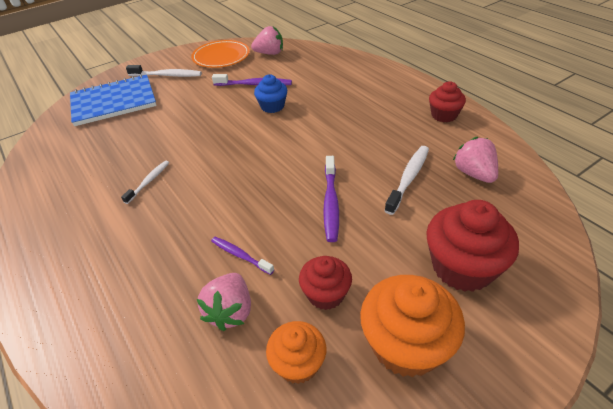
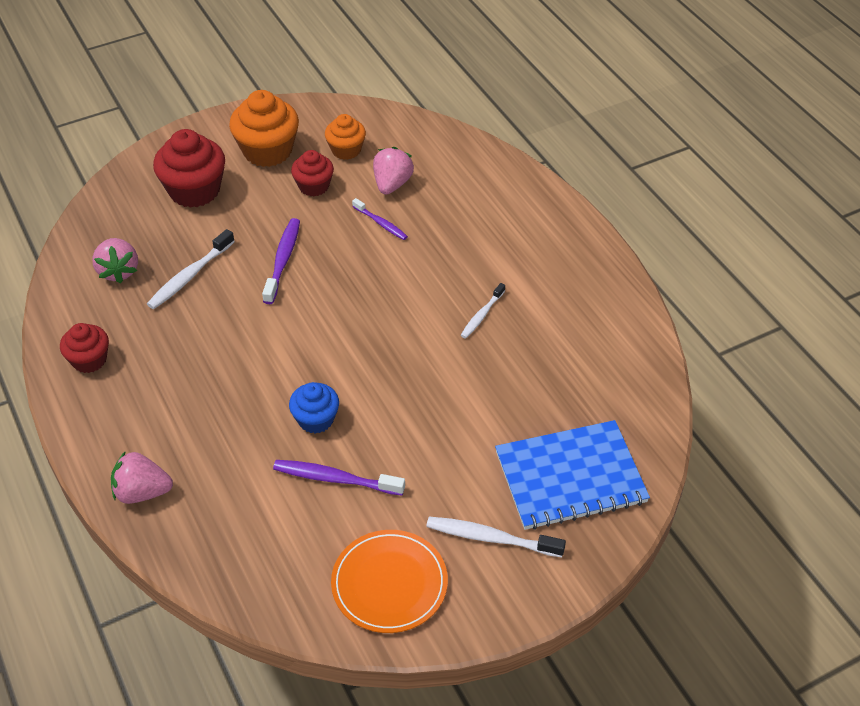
camera: 175 degrees left, 5 degrees up
pink strawberry [251,26,283,55] -> pink strawberry moved to [111,451,173,504]

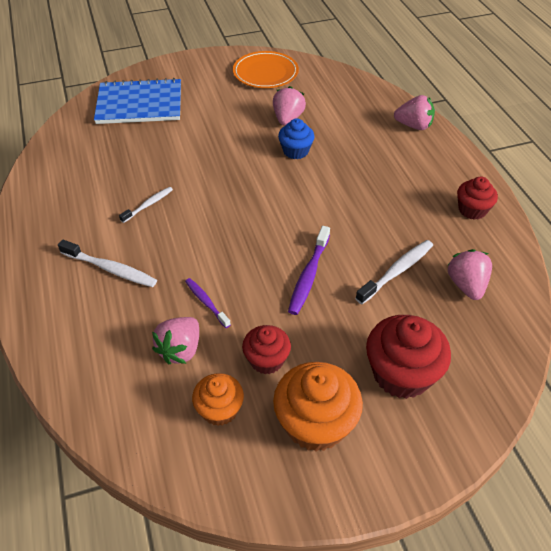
camera: 170 degrees left, 0 degrees up
purple toothbrush [273,460,405,496] -> pink strawberry [273,86,306,126]
white toothbrush [426,517,566,557] -> white toothbrush moved to [58,239,157,287]

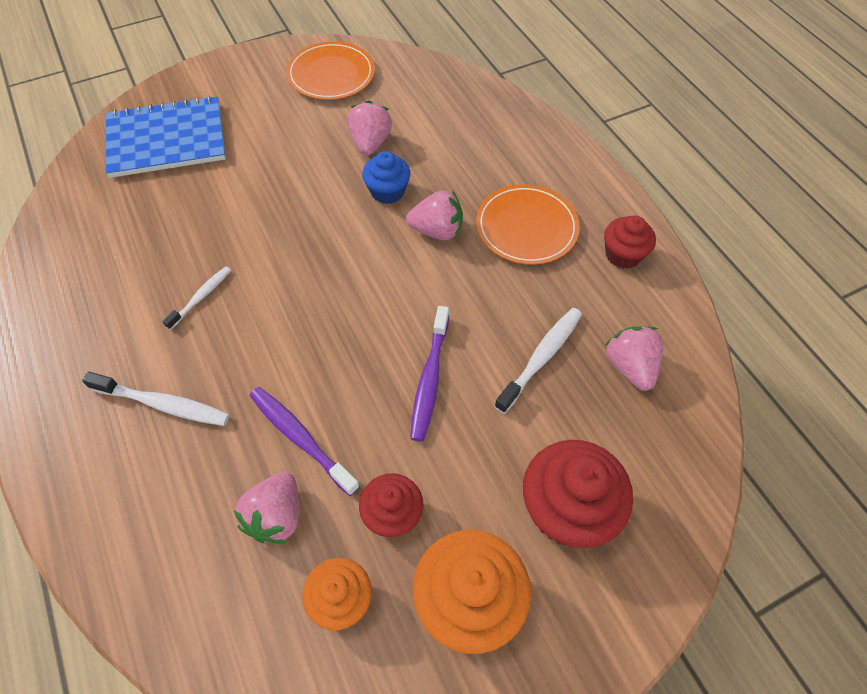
camera: 10 degrees left, 10 degrees up
purple toothbrush [185,278,231,328] -> purple toothbrush [250,387,360,496], size x1.57
pink strawberry [394,95,435,130] -> pink strawberry moved to [406,190,463,240]
none -> orange plate [476,184,580,265]

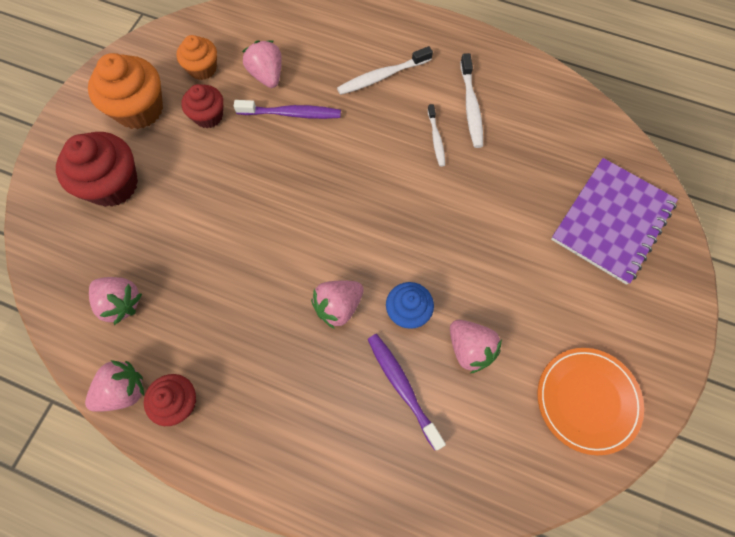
camera: 140 degrees right, 10 degrees up
blue notebook [105,96,226,178] -> purple notebook [551,158,678,285]
purple toothbrush [410,306,449,442] -> purple toothbrush moved to [368,334,446,450]
orange plate [476,184,580,265] -> none
white toothbrush [494,308,582,414] -> white toothbrush moved to [460,53,483,148]
none -> pink strawberry [85,360,144,412]

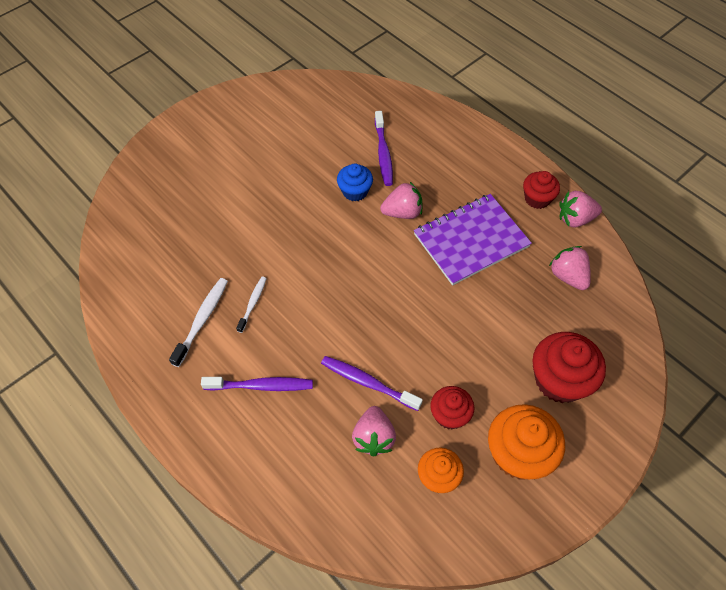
camera: 155 degrees left, 10 degrees down
white toothbrush [337,46,433,95] -> purple toothbrush [201,377,313,391]
pink strawberry [450,320,502,374] -> none
orange plate [538,348,644,455] -> none
purple notebook [551,158,678,285] -> purple notebook moved to [414,194,532,286]

